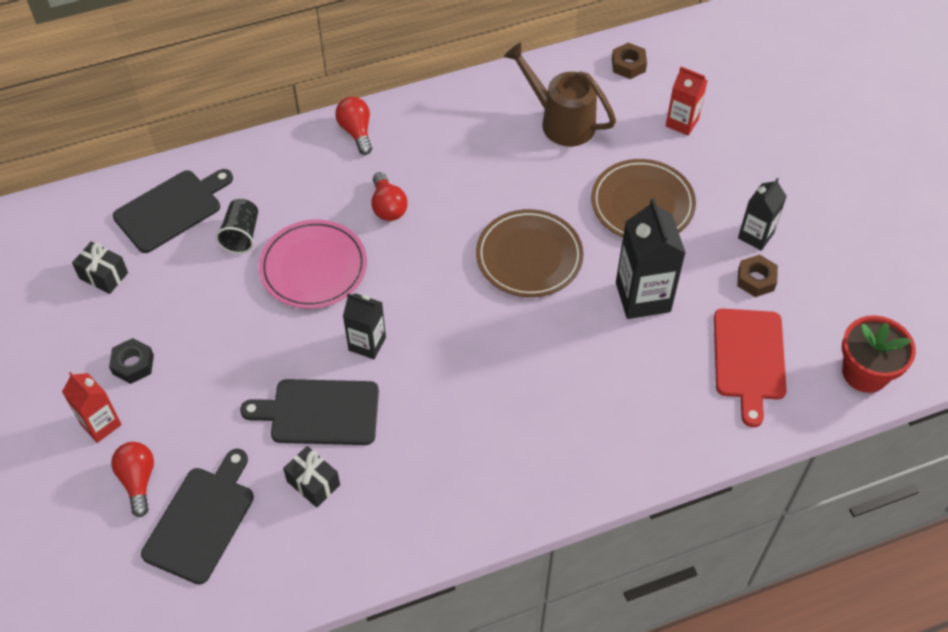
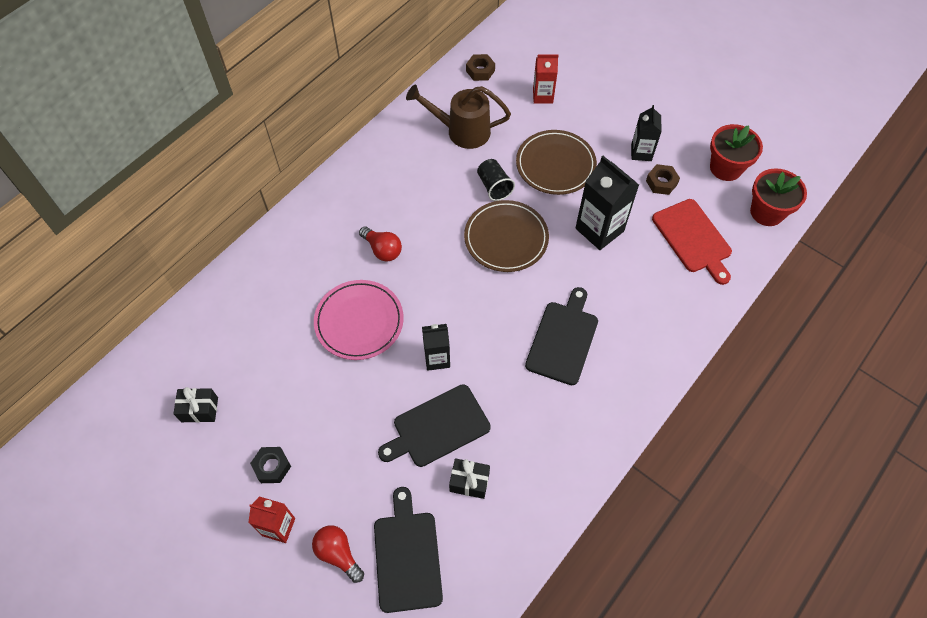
camera: 30 degrees left, 5 degrees up
black cutting board [113,169,233,253] -> black cutting board moved to [525,287,598,385]
black cup [215,199,258,254] -> black cup moved to [477,159,515,201]
red light bulb [335,97,372,155] -> none
none -> red flower pot [710,124,763,181]

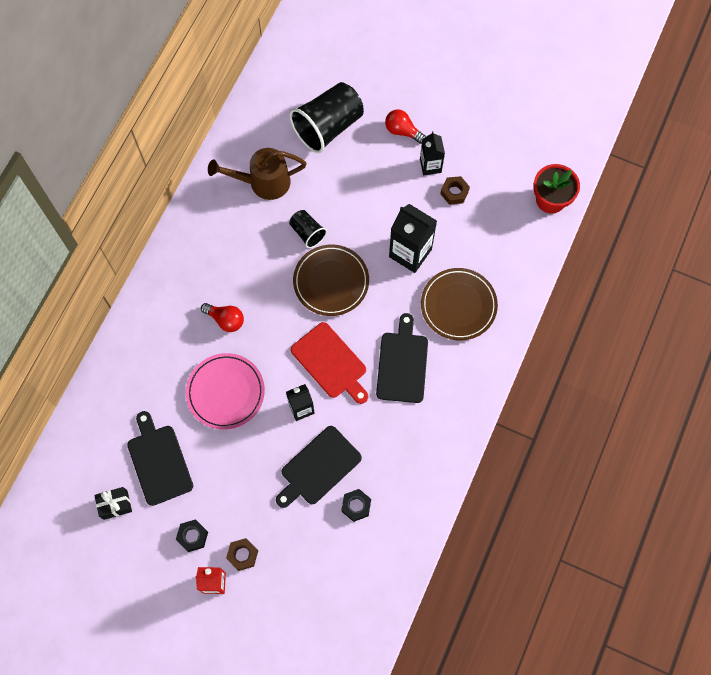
camera: 15 degrees left, 10 degrees up
red light bulb [312,525,364,583] -> red light bulb moved to [385,110,426,144]
black cutting board [374,487,443,613] -> black cutting board moved to [127,411,193,506]
black gift [449,458,490,499] -> black nut [341,489,371,522]
brown nut [466,54,495,81] -> brown nut moved to [226,538,258,571]
brown plate [516,130,597,195] -> brown plate moved to [421,268,498,340]
red carton [533,54,558,104] -> black cup [289,82,364,153]
red cutting board [652,199,732,285] -> red cutting board moved to [291,322,368,404]
red flower pot [710,124,763,181] -> none

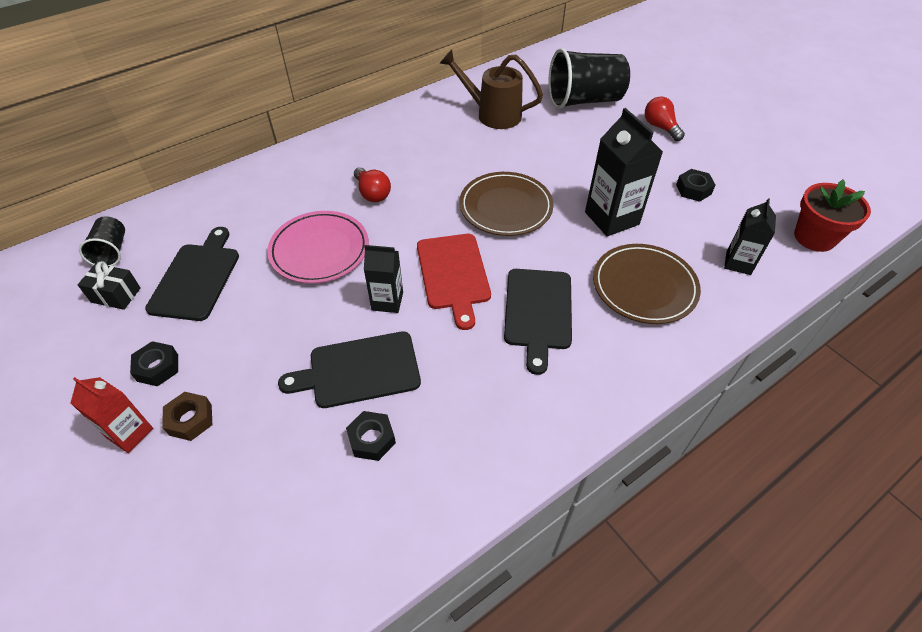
camera: 30 degrees right, 20 degrees down
black cup [289,210,327,248] -> black cup moved to [79,216,125,266]
black cutting board [376,313,428,403] -> black cutting board turned 150 degrees clockwise [504,269,572,375]
black carton [420,132,445,176] -> black carton moved to [724,198,776,275]
brown nut [440,176,470,205] -> black nut [676,169,715,202]

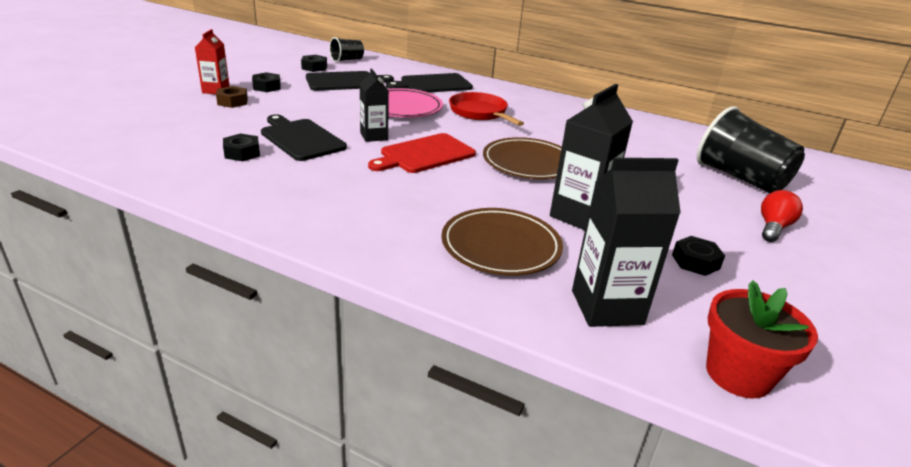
camera: 60 degrees right, 20 degrees down
black gift [78,261,141,310] -> black nut [301,55,327,72]
red light bulb [354,167,391,202] -> red pan [449,92,524,126]
brown watering can [440,50,543,129] -> none
black cutting board [504,269,572,375] -> black cutting board moved to [386,73,473,93]
black carton [724,198,776,275] -> black carton [572,158,681,327], size x1.63

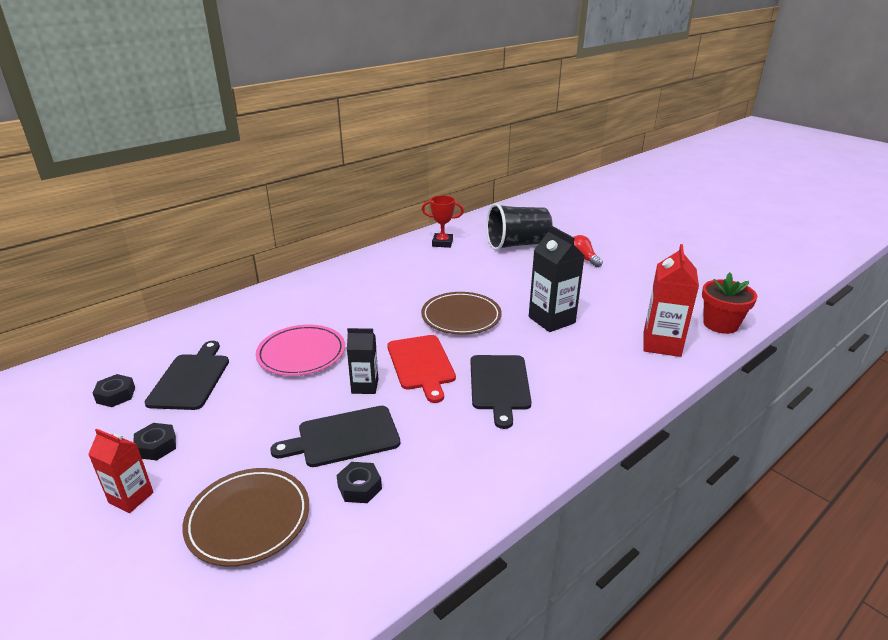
camera: 65 degrees left, 0 degrees up
brown nut [216,86,248,108] -> none
black cup [329,37,364,62] -> none
black cutting board [386,73,473,93] -> black cutting board moved to [470,355,532,429]
brown plate [442,208,563,276] -> brown plate moved to [182,468,309,567]
red pan [449,92,524,126] -> none
black carton [572,158,681,327] -> red carton [643,244,699,357]
black nut [672,236,725,276] -> none
none -> red trophy [422,195,464,248]

